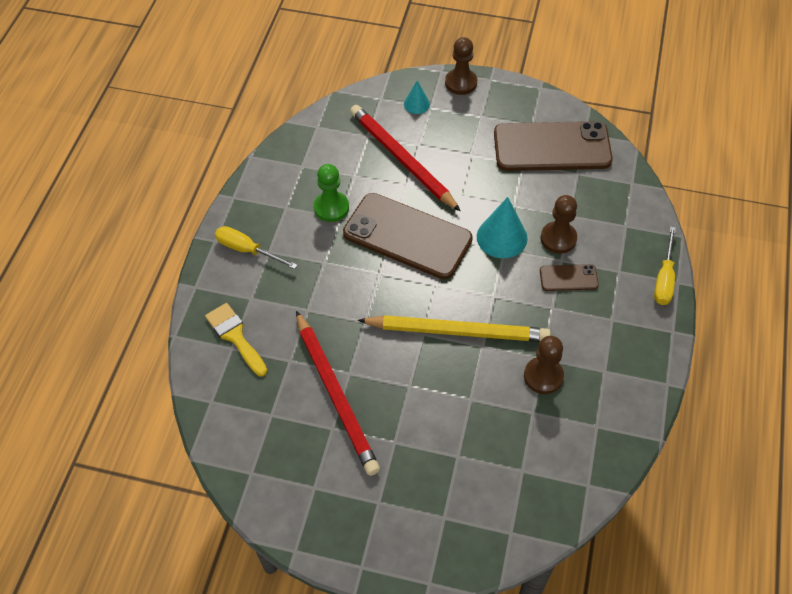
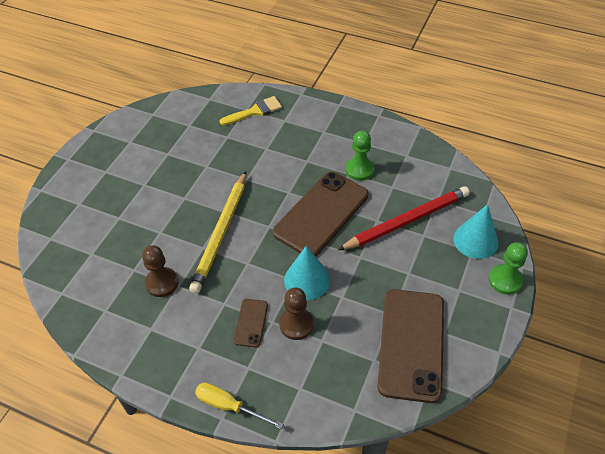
camera: 100 degrees right, 5 degrees down
yellow screwdriver [215,226,298,269] -> none
red pencil [296,311,380,476] -> none
turquoise cone [404,80,430,114] -> turquoise cone [453,204,498,259], size x1.76
brown pawn [445,37,477,95] -> green pawn [489,242,528,295]

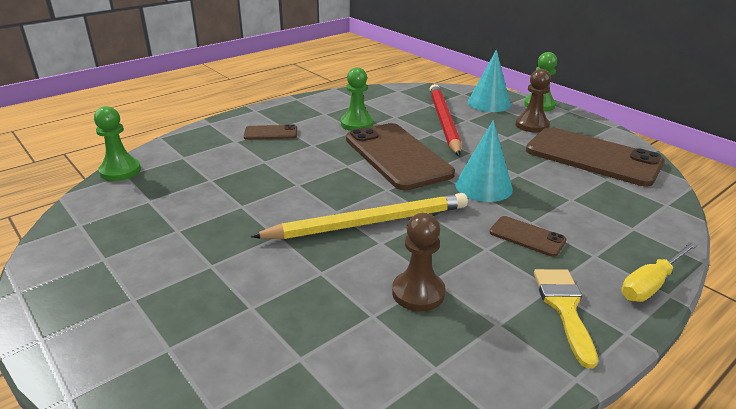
camera: 65 degrees left, 20 degrees down
yellow pencil [189,172,246,294] -> yellow pencil turned 60 degrees counterclockwise [250,193,468,239]
yellow brush [219,96,282,125] -> yellow brush moved to [534,269,598,368]
brown pawn [279,287,314,340] -> brown pawn moved to [515,69,551,133]
none -> green pawn [94,106,141,181]
none -> brown phone [244,124,297,140]

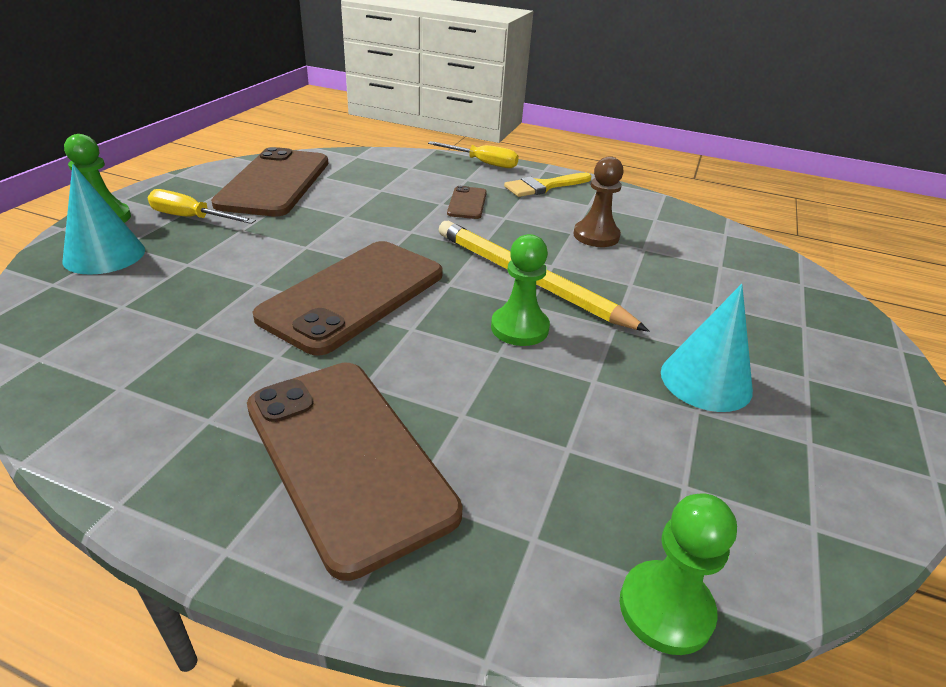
camera: 120 degrees left, 5 degrees up
brown phone [244,124,297,140] -> brown phone [247,363,463,581], size x2.22
green pawn [341,67,374,131] -> green pawn moved to [491,234,550,346]
red pencil [430,84,461,156] -> none
turquoise cone [455,120,513,202] -> turquoise cone moved to [661,284,753,412]
brown pawn [515,69,551,133] -> yellow screwdriver [148,189,256,224]

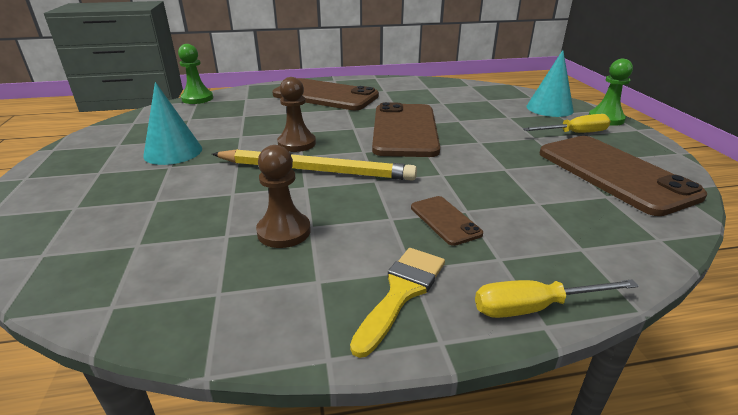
camera: 150 degrees right, 5 degrees down
green pawn [491,234,550,346] -> brown pawn [277,77,316,152]

